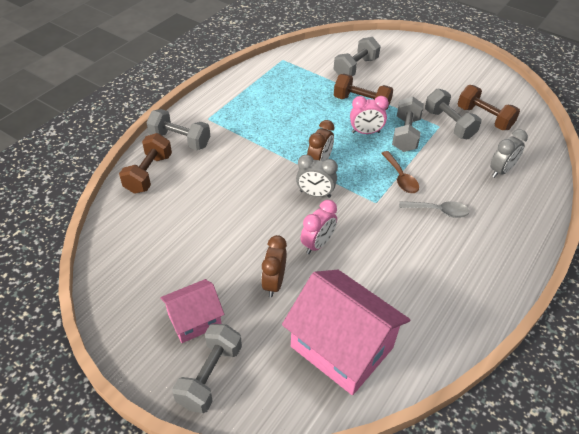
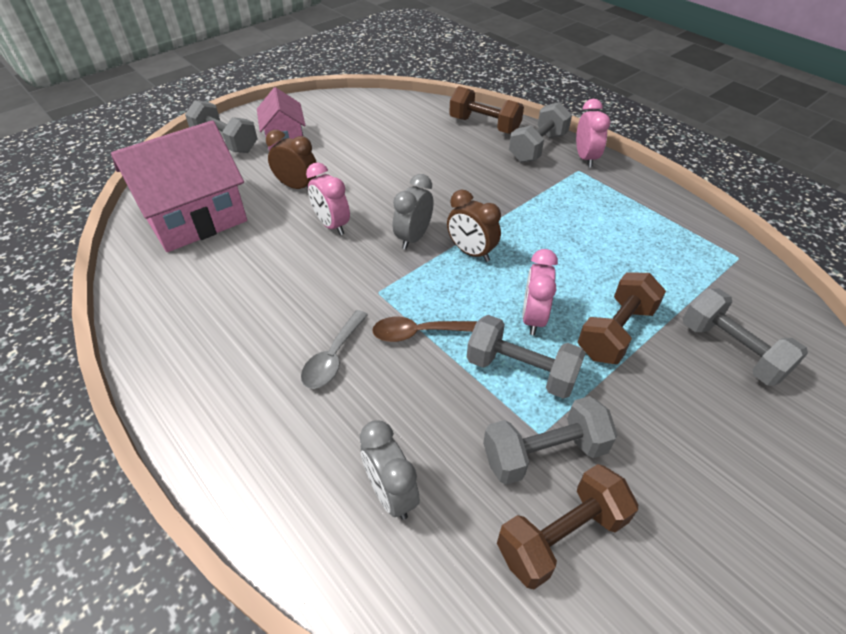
camera: 105 degrees right, 0 degrees up
none -> pink clock [576,99,610,167]

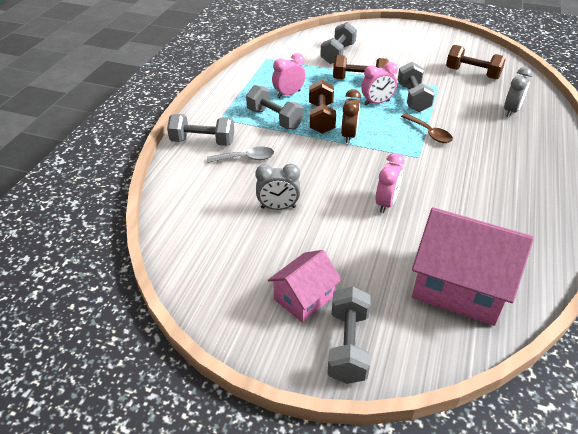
camera: 120 degrees left, 5 degrees down
brown clock [266,130,317,189] -> none
grey spoon [301,310,368,389] -> grey spoon moved to [207,147,274,163]
grey clock [393,174,434,250] -> grey clock moved to [255,164,300,210]
brown dumbbell [449,86,524,134] -> brown dumbbell moved to [309,80,336,134]
grey dumbbell [483,396,618,485] -> grey dumbbell moved to [246,85,304,130]
pink clock [576,99,610,167] -> pink clock moved to [272,53,306,98]

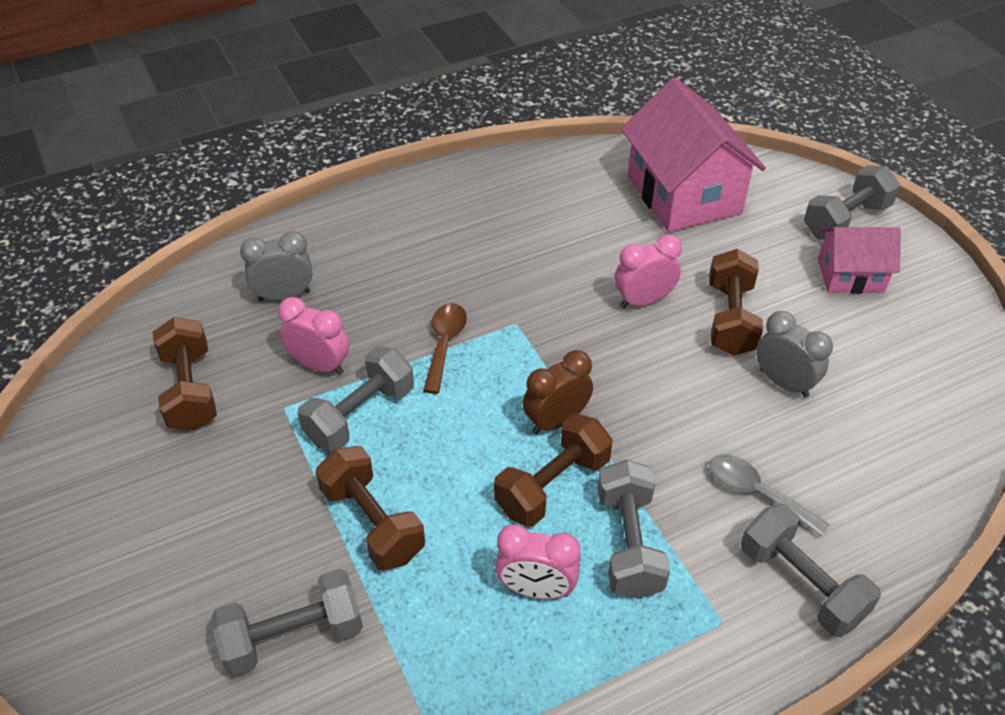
camera: 135 degrees left, 5 degrees up
pink clock [361,62,398,106] -> pink clock moved to [278,297,349,375]
none -> brown dumbbell [709,249,763,356]

